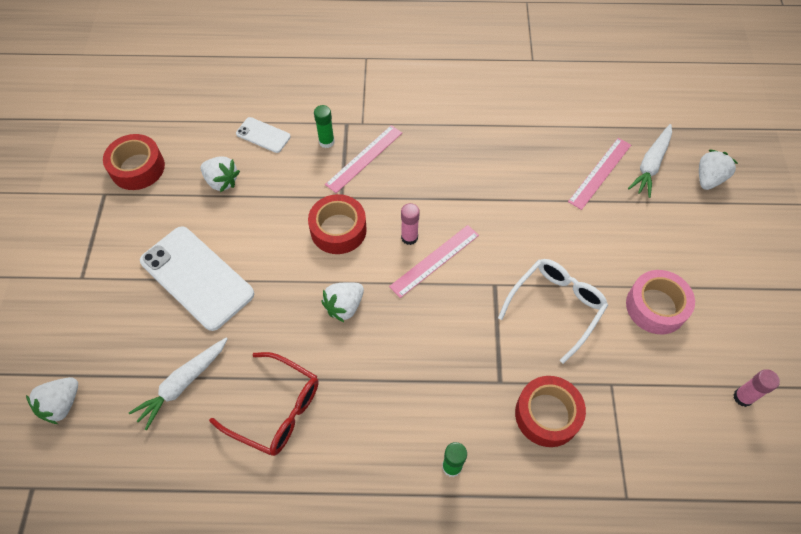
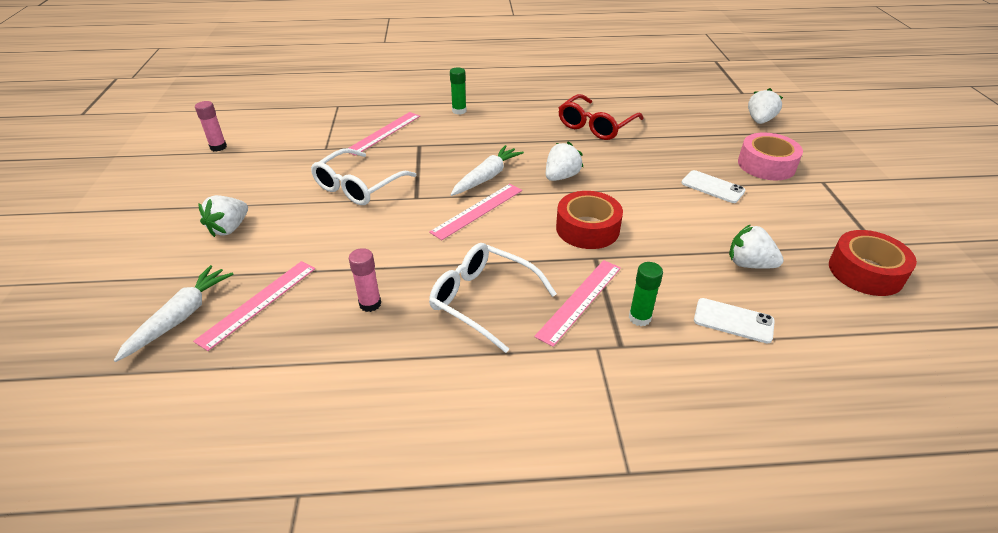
camera: 175 degrees right, 20 degrees down
white carrot [129,338,227,431] -> white carrot moved to [451,145,524,196]
white phone [140,226,254,331] -> white phone [681,170,745,203], size x0.49
red glasses [209,352,319,456] -> red glasses turned 75 degrees counterclockwise [559,94,644,140]
pink glue stick [401,203,420,245] -> pink glue stick moved to [349,248,381,312]
red tape [515,376,586,447] -> pink ruler [349,112,420,156]
pink tape [626,270,695,334] -> pink tape moved to [738,132,803,180]
white strawberry [699,150,738,190] -> white strawberry moved to [199,195,248,237]
none -> white glasses [429,243,557,353]

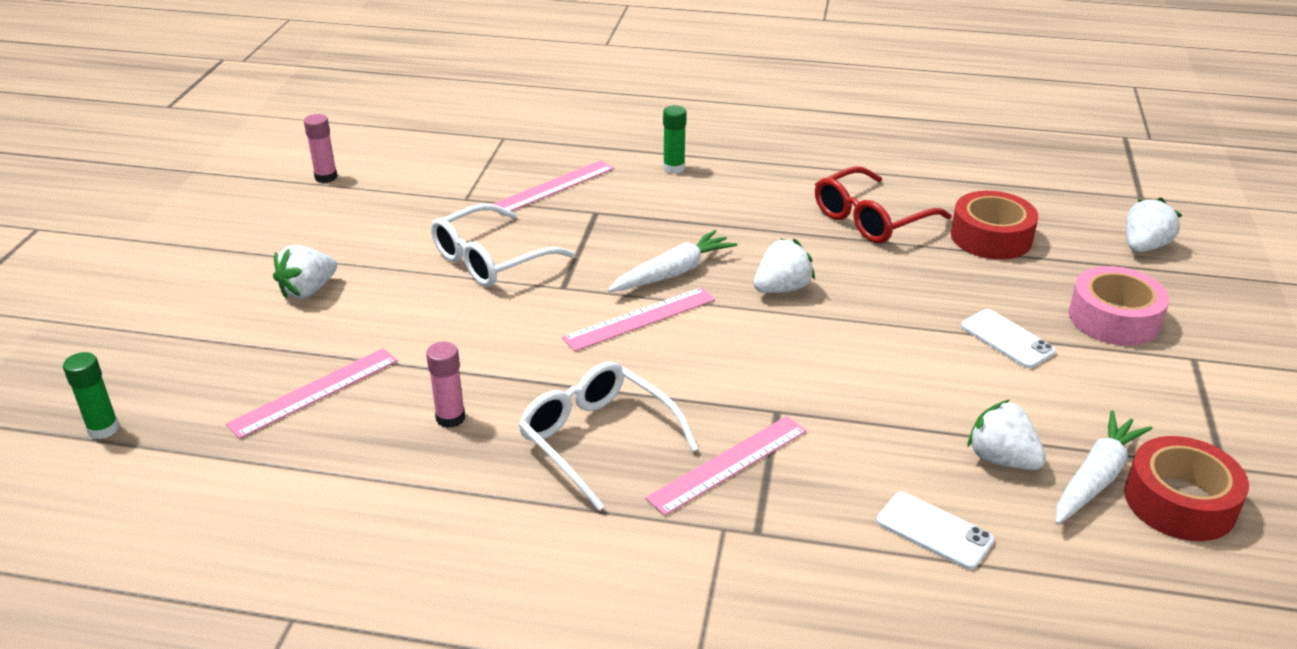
camera: 15 degrees right, 5 degrees down
white carrot [114,265,233,362] -> white carrot moved to [1056,411,1153,524]
red tape [556,191,623,249] -> red tape moved to [951,191,1038,260]
green glue stick [629,262,663,326] -> green glue stick moved to [63,352,119,439]

